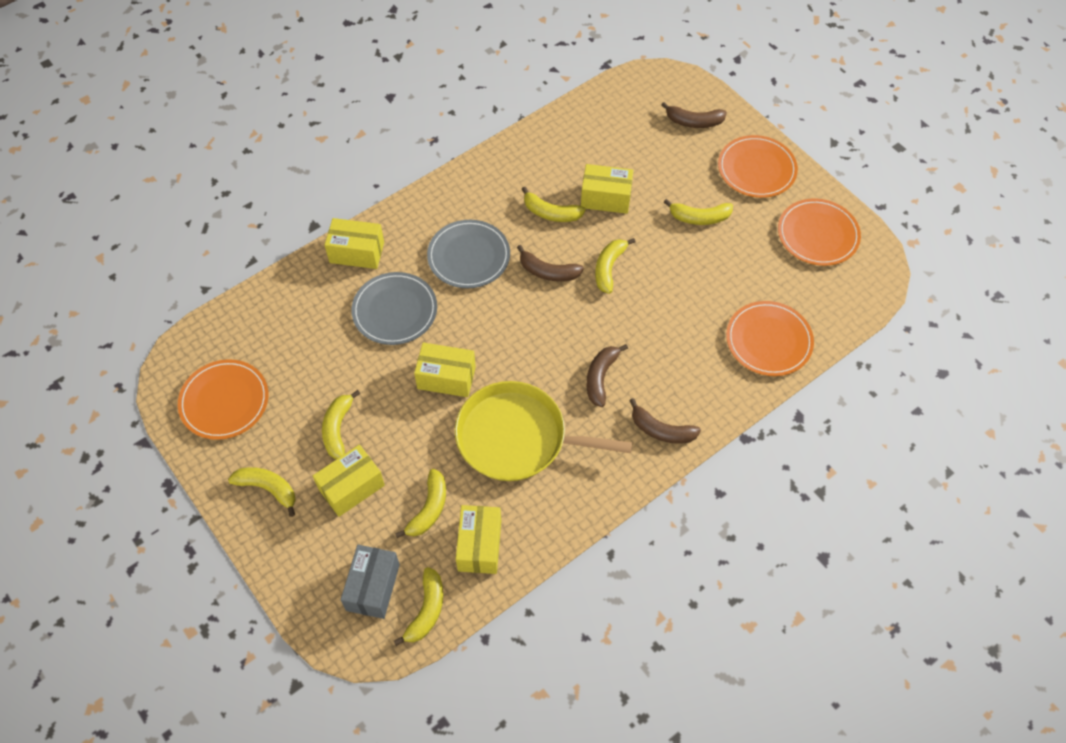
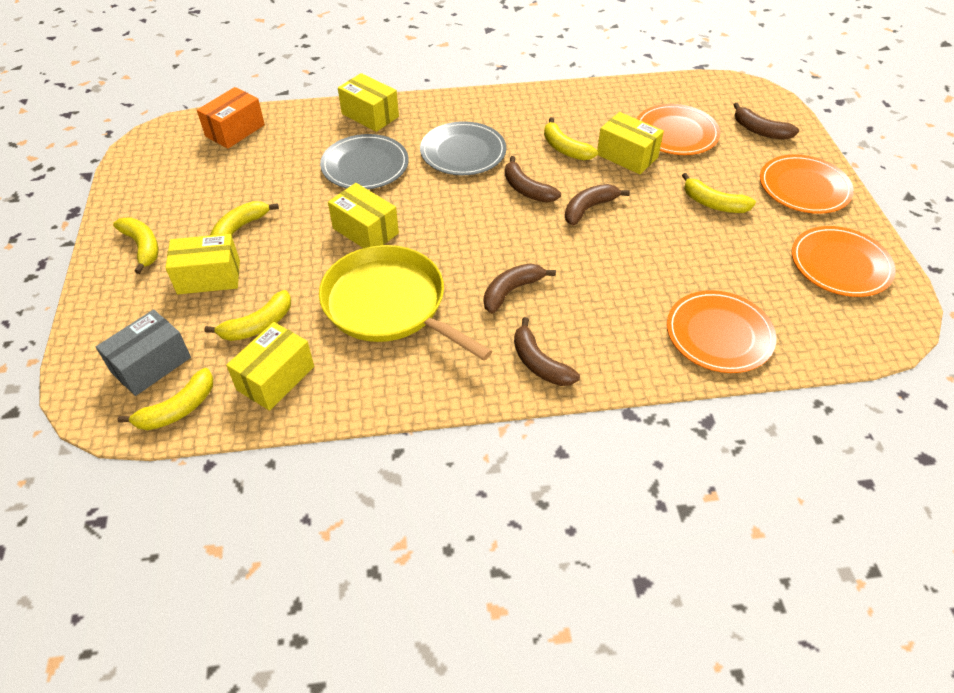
camera: 30 degrees right, 10 degrees down
orange plate [178,359,268,440] -> orange plate moved to [637,104,720,155]
yellow banana [595,238,635,294] -> brown banana [565,184,630,226]
none -> orange box [197,87,265,149]

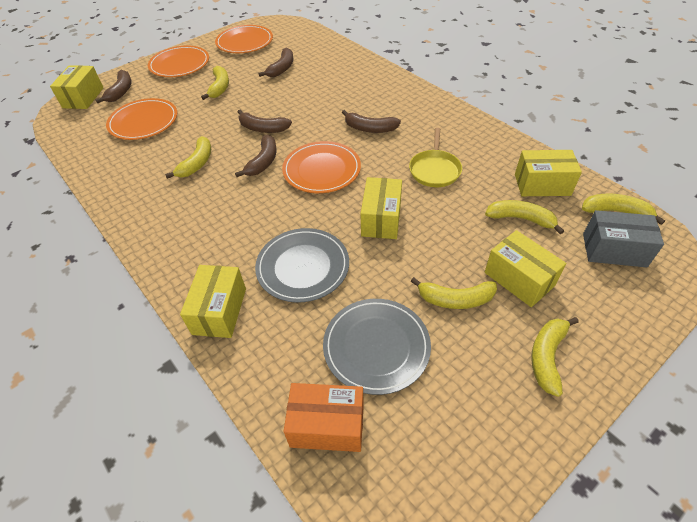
camera: 120 degrees left, 0 degrees up
yellow pan [319,245,492,361] -> yellow pan [409,128,462,187], size x0.55
grey plate [420,121,506,175] -> grey plate moved to [323,299,431,395]
brown banana [514,317,580,386] -> brown banana moved to [259,48,293,77]
yellow box [597,112,664,174] -> yellow box moved to [50,65,104,109]
orange plate [667,290,776,373] -> orange plate moved to [282,141,361,193]

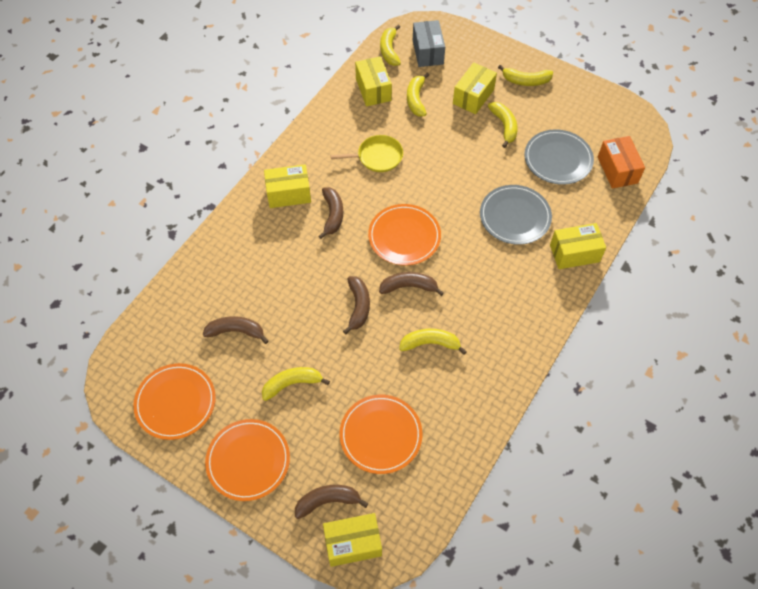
camera: 110 degrees left, 10 degrees up
yellow box [361,177,402,239] -> yellow box moved to [264,164,311,208]

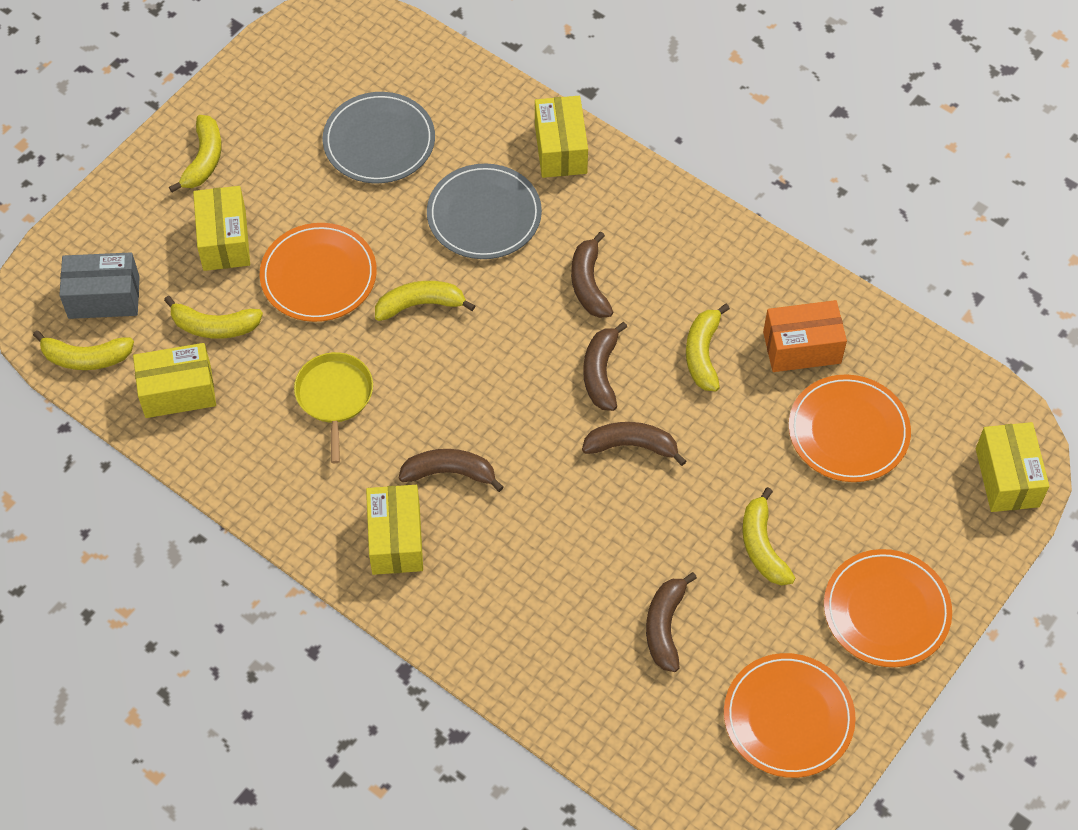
camera: 85 degrees left, 0 degrees up
brown banana [295,485,369,519] -> brown banana moved to [571,231,613,318]
orange plate [368,204,441,265] -> orange plate moved to [260,223,377,322]
yellow box [453,62,497,114] -> yellow box turned 45 degrees clockwise [193,186,250,271]
yellow banana [488,102,518,148] -> yellow banana moved to [375,281,475,321]
orange box [598,136,645,189] -> orange box moved to [763,300,847,372]

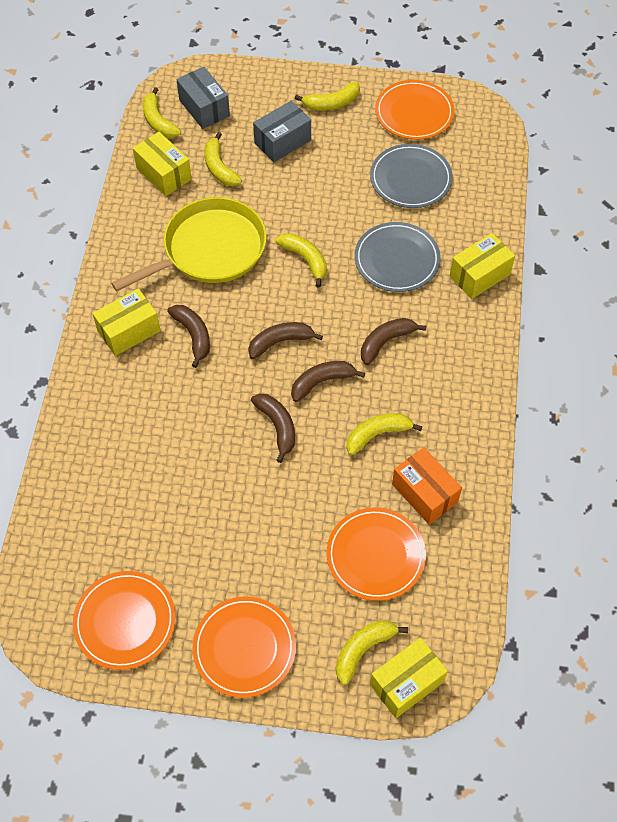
camera: 60 degrees right, 0 degrees up
yellow box [193,186,250,271] -> grey box [253,101,311,162]
orange plate [260,223,377,322] -> orange plate moved to [375,80,455,140]
yellow pan [294,352,373,463] -> yellow pan [111,197,266,291], size x1.83
brown banana [646,572,697,672] -> brown banana moved to [248,322,323,359]
yellow banana [742,487,795,585] -> yellow banana moved to [336,620,408,685]

